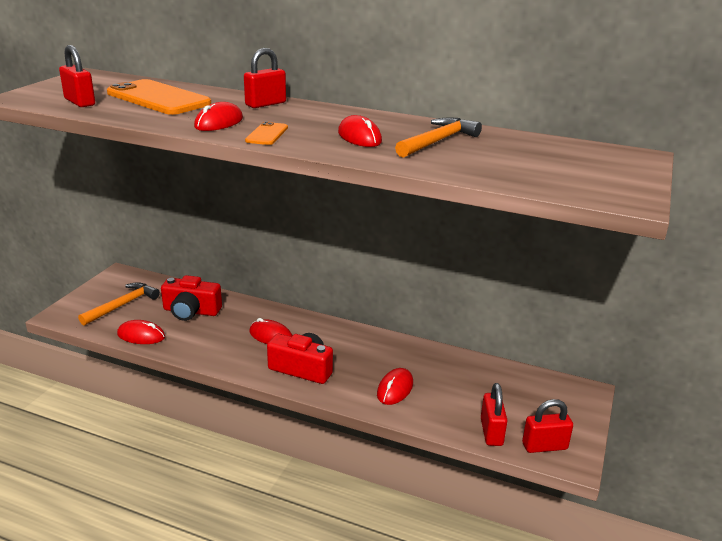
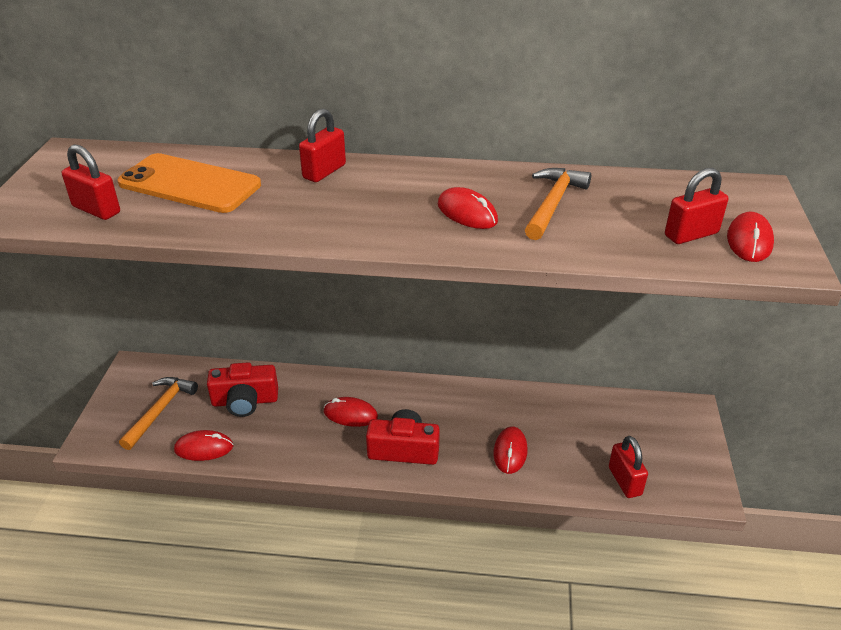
camera: 15 degrees left, 10 degrees up
red mouse [194,102,243,131] -> red mouse moved to [727,212,774,262]
orange phone [245,121,288,145] -> none
red padlock [522,399,573,453] -> red padlock moved to [665,168,728,244]

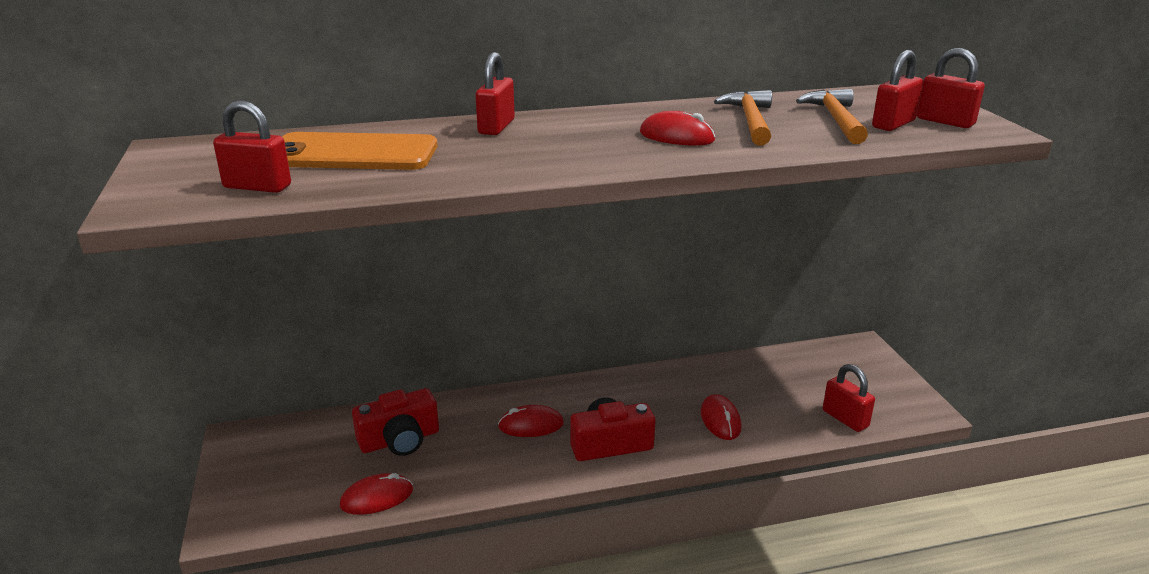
camera: 20 degrees left, 10 degrees down
orange hammer [119,377,198,450] -> orange hammer moved to [796,89,868,144]
red mouse [727,212,774,262] -> red padlock [917,48,985,128]

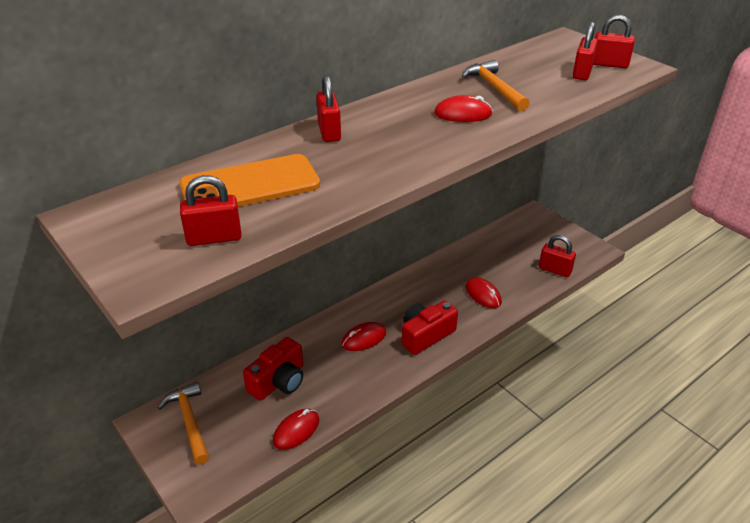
camera: 25 degrees left, 10 degrees up
orange hammer [796,89,868,144] -> orange hammer moved to [158,382,209,465]

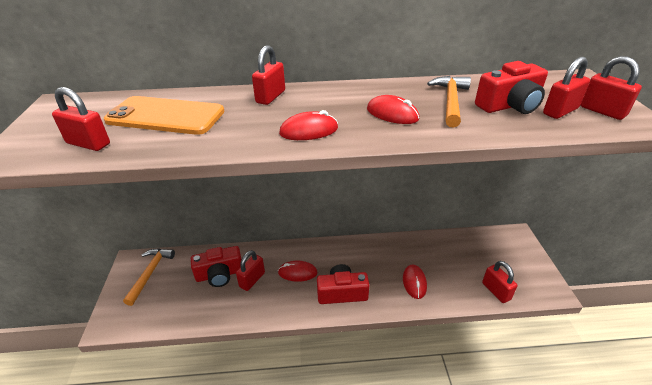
camera: 35 degrees right, 0 degrees up
red mouse [273,409,319,450] -> red mouse moved to [279,110,338,140]
none -> red padlock [236,250,265,291]
none -> red camera [475,61,548,114]

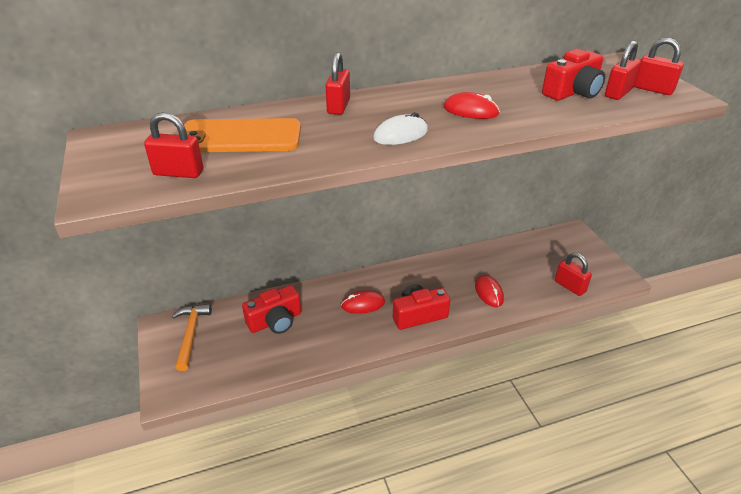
camera: 15 degrees left, 0 degrees up
red padlock [236,250,265,291] -> none
red mouse [279,110,338,140] -> white mouse [373,112,428,145]
orange hammer [427,76,471,128] -> none

